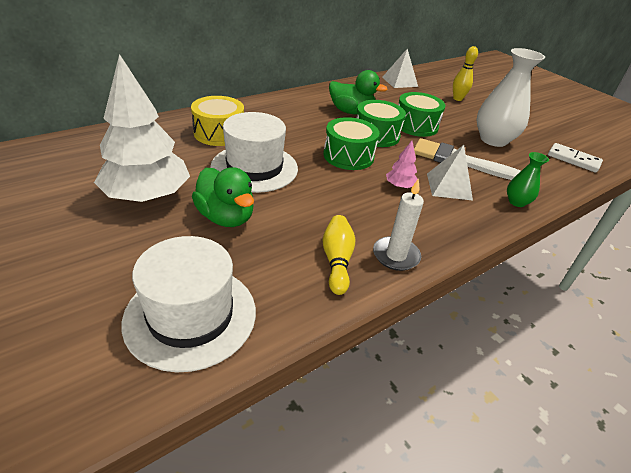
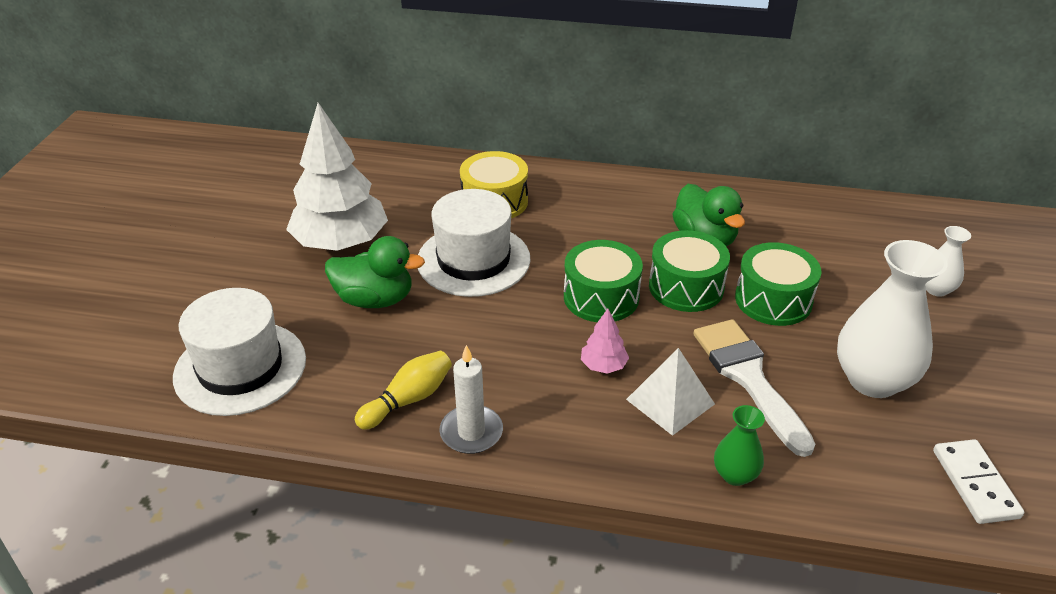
camera: 50 degrees right, 0 degrees up
green duck [192,167,254,227] -> green duck turned 90 degrees counterclockwise [325,236,425,308]
white pyramid [382,49,418,88] -> none
yellow bowling pin [453,46,478,101] -> white vase [925,226,971,297]

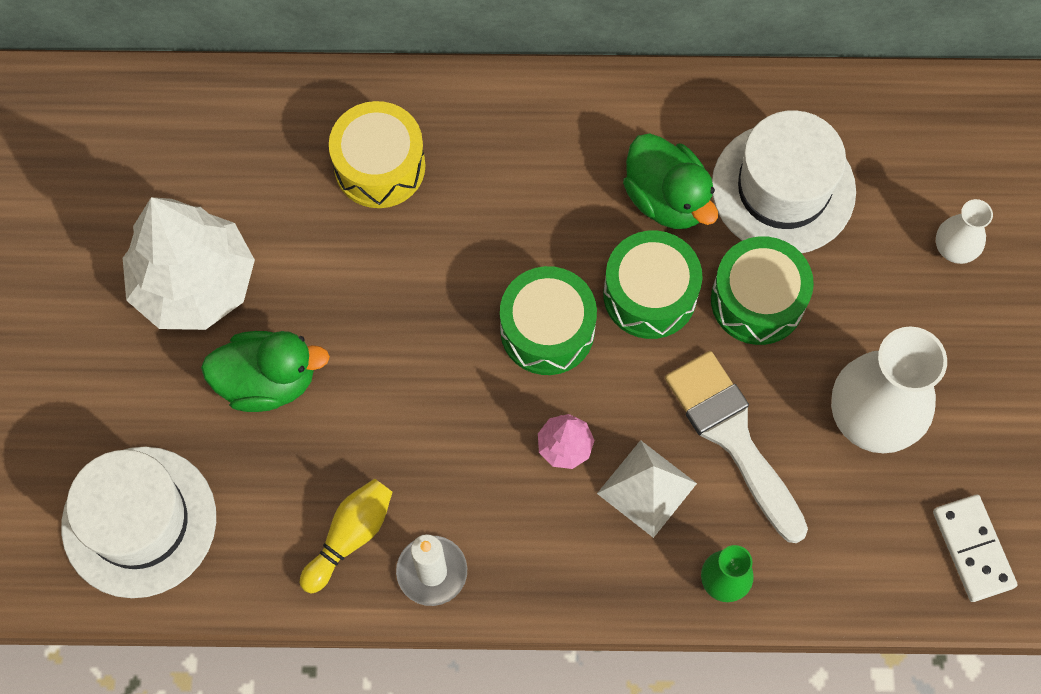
camera: 10 degrees left, 30 degrees up
white hat [418,189,531,297] -> white hat moved to [712,110,856,253]

